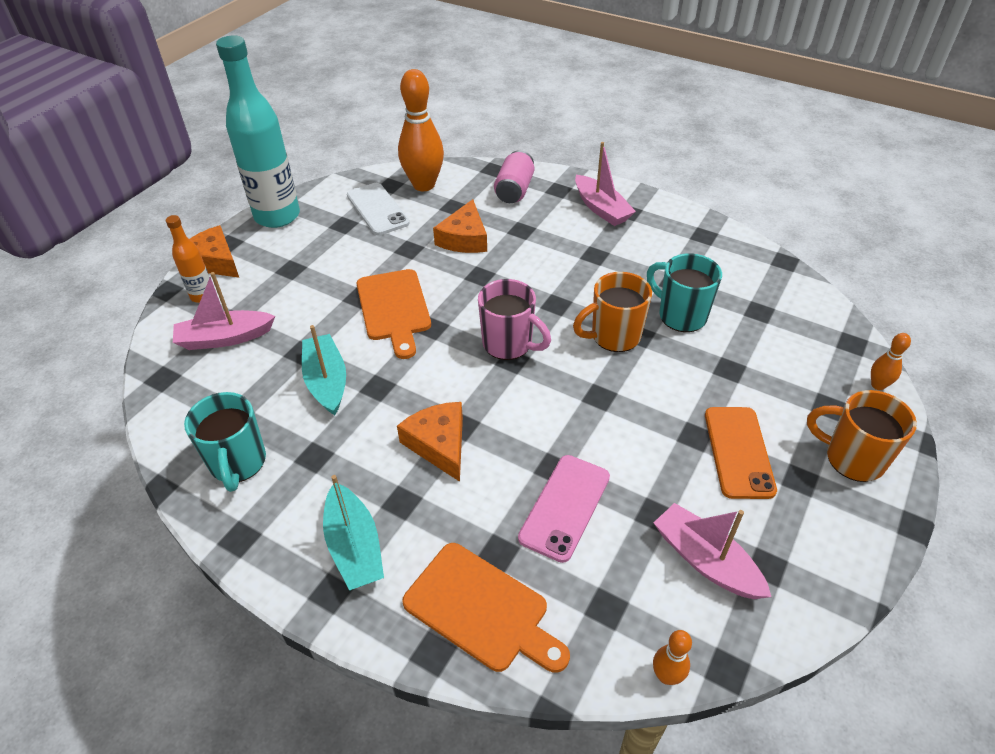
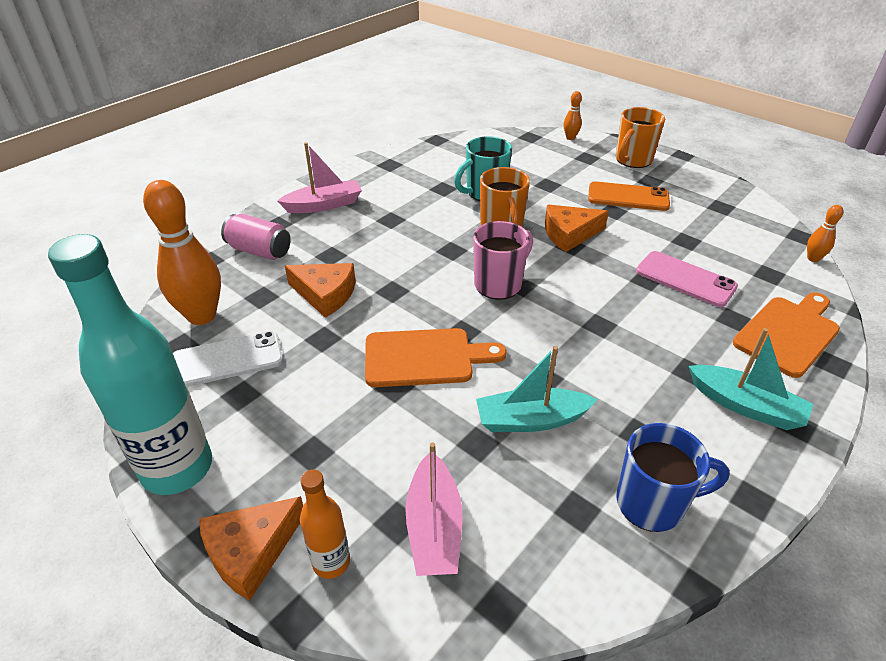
camera: 80 degrees left, 5 degrees down
turquoise mug [184,392,266,492] -> blue mug [616,423,730,532]
turquoise boat [323,475,384,590] -> turquoise boat turned 45 degrees clockwise [689,328,814,430]
orange cheese [397,402,463,482] -> orange cheese moved to [545,205,609,252]
pink boat [654,503,771,599] -> none

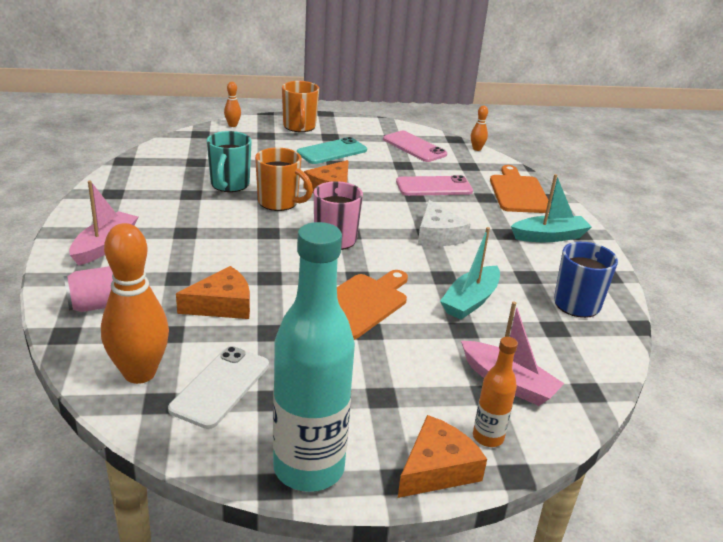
camera: 50 degrees left, 10 degrees down
orange cheese [199,496,303,601] -> orange cheese turned 135 degrees counterclockwise [398,415,487,498]
orange phone [588,181,670,211] -> turquoise phone [297,137,367,164]
none -> pink phone [383,131,447,162]
none -> white cheese [418,200,471,246]

